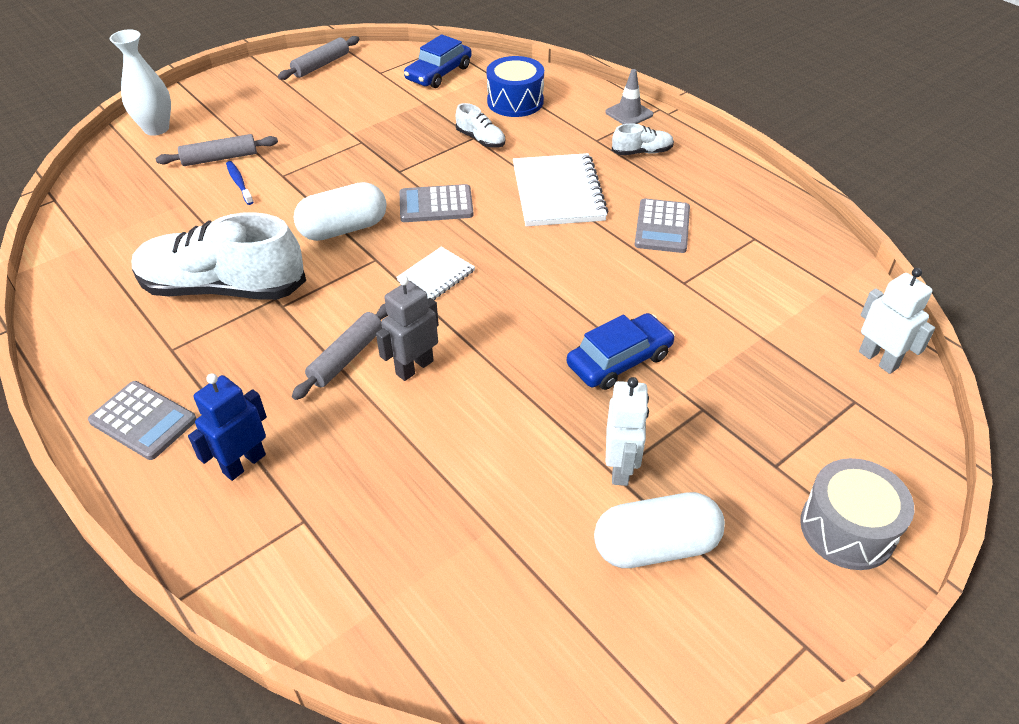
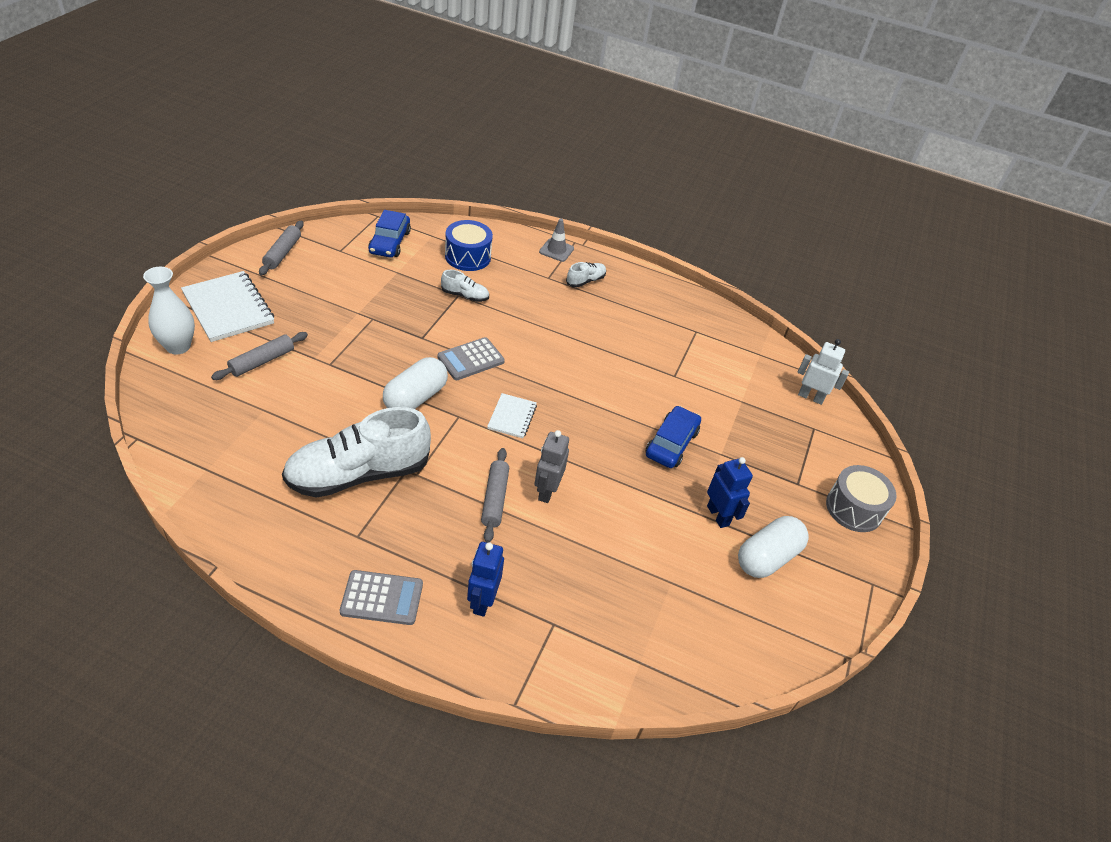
camera: 35 degrees left, 0 degrees up
blue toothbrush [226,161,254,205] -> none
white notebook [513,153,608,227] -> white notebook moved to [181,271,274,342]
white robot [606,377,649,486] -> blue robot [707,457,753,528]
grey calculator [634,198,690,253] -> none

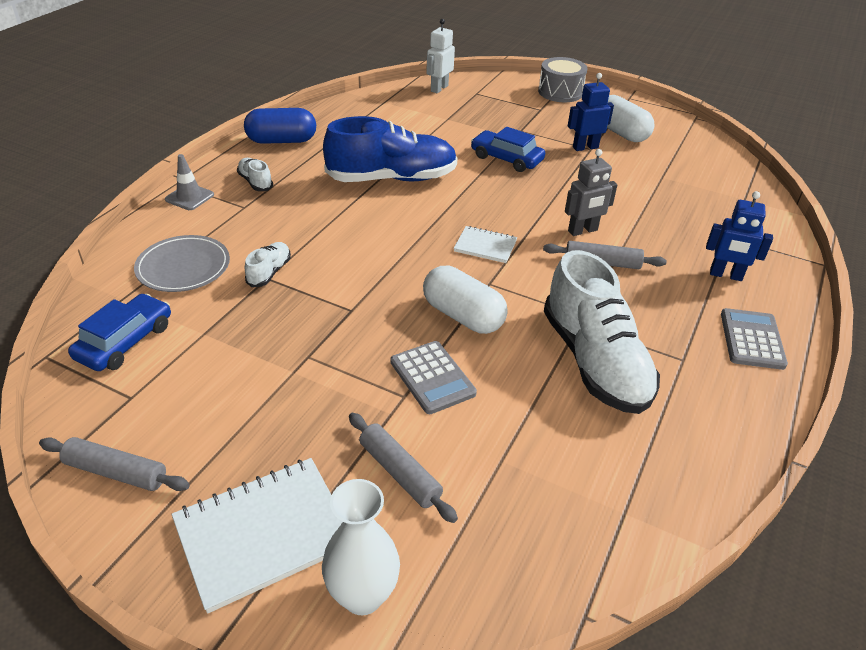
camera: 80 degrees left, 5 degrees down
blue car [368,210,411,258] -> blue car turned 75 degrees counterclockwise [68,294,171,371]
grey calculator [437,337,505,380] -> grey calculator moved to [391,341,477,414]
blue drum [445,220,493,271] -> grey plate [134,235,230,292]
grey robot [535,430,569,503] -> grey robot turned 45 degrees counterclockwise [565,149,617,236]
none -> blue capsule [244,108,316,144]
none -> blue shoe [323,116,458,182]

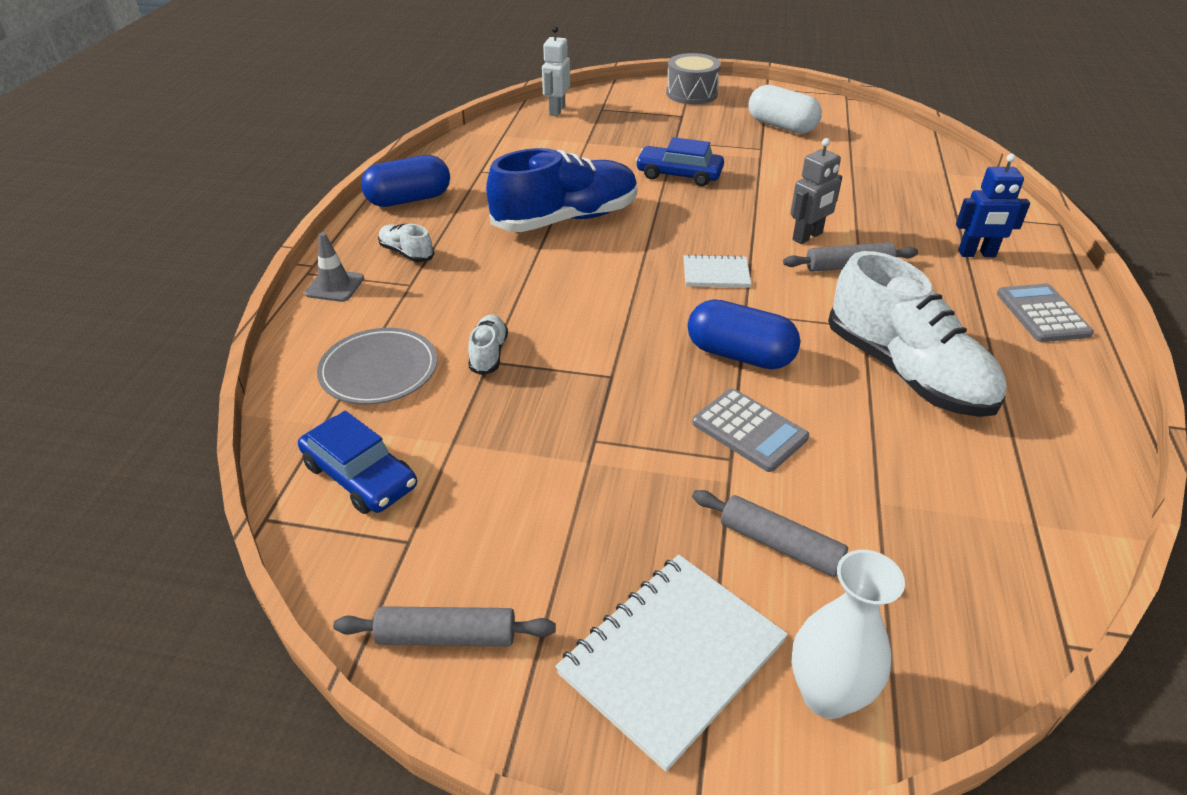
camera: 15 degrees left, 0 degrees up
blue car [68,294,171,371] -> blue car turned 120 degrees clockwise [298,411,417,514]
white capsule [423,266,508,334] -> blue capsule [688,299,801,369]
blue robot [568,73,614,151] -> none

